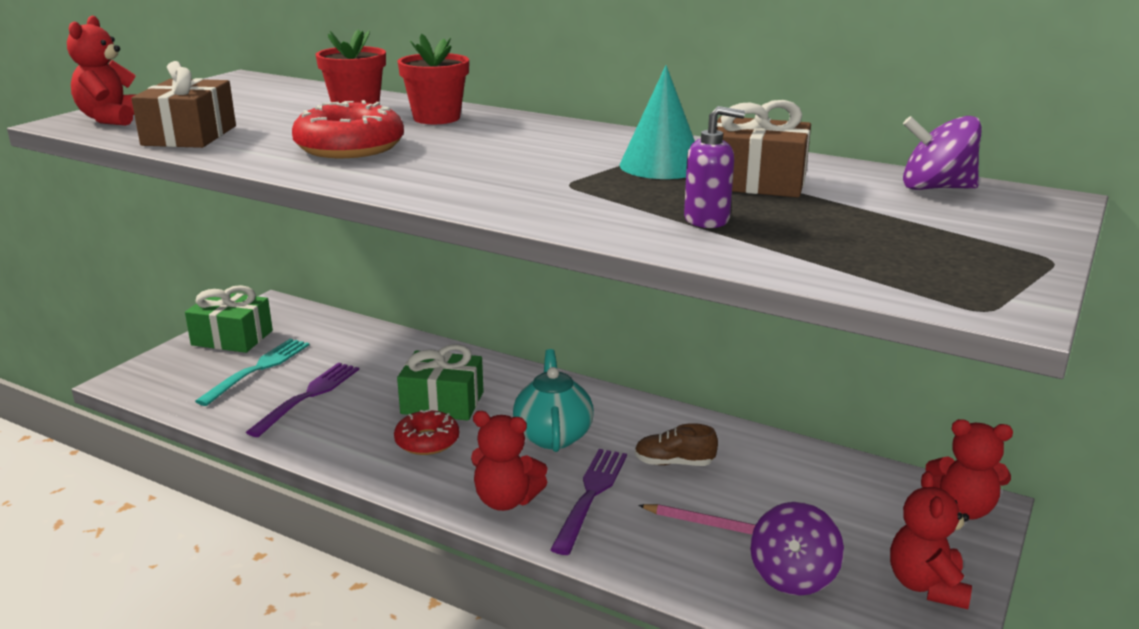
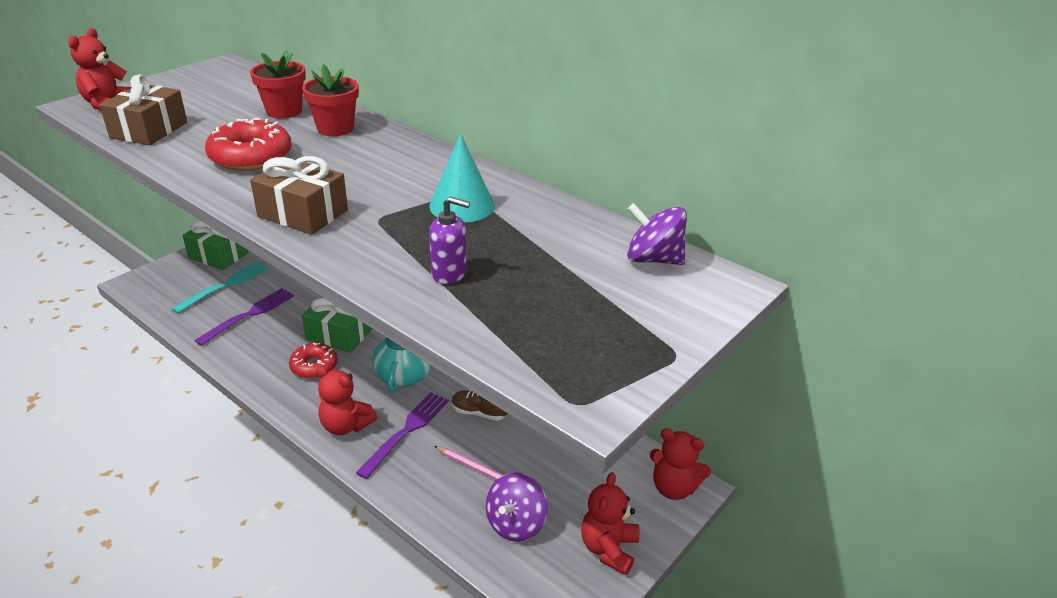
camera: 10 degrees right, 10 degrees up
brown gift [717,100,811,197] -> brown gift moved to [250,156,348,235]

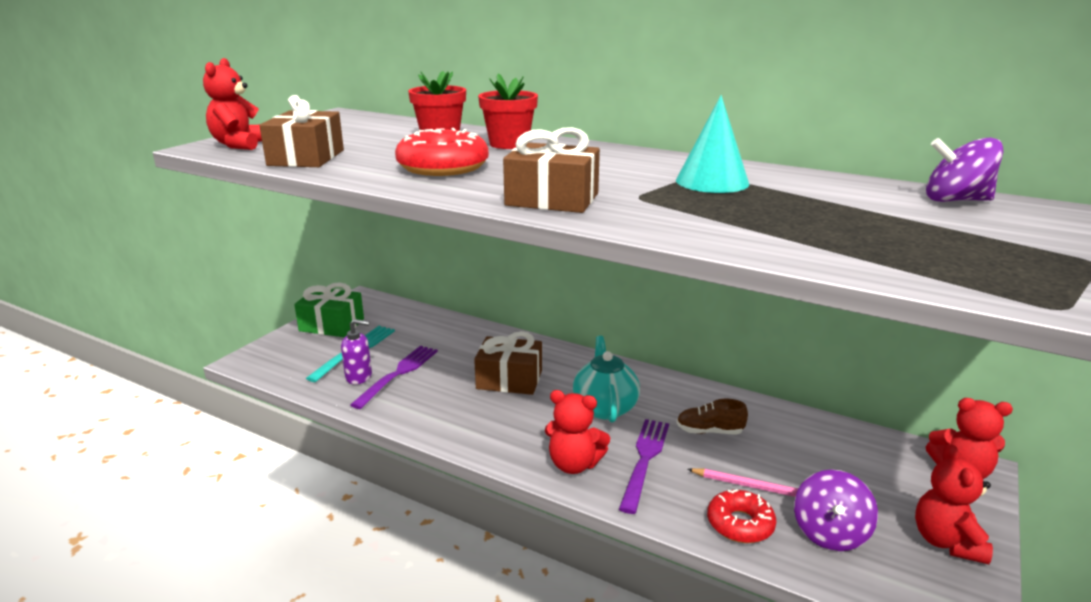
camera: 10 degrees left, 10 degrees down
red donut [289,342,338,379] -> red donut moved to [707,489,776,543]
green gift [302,296,373,353] -> brown gift [474,331,542,395]
purple soap dispenser [429,197,470,284] -> purple soap dispenser moved to [341,319,372,384]

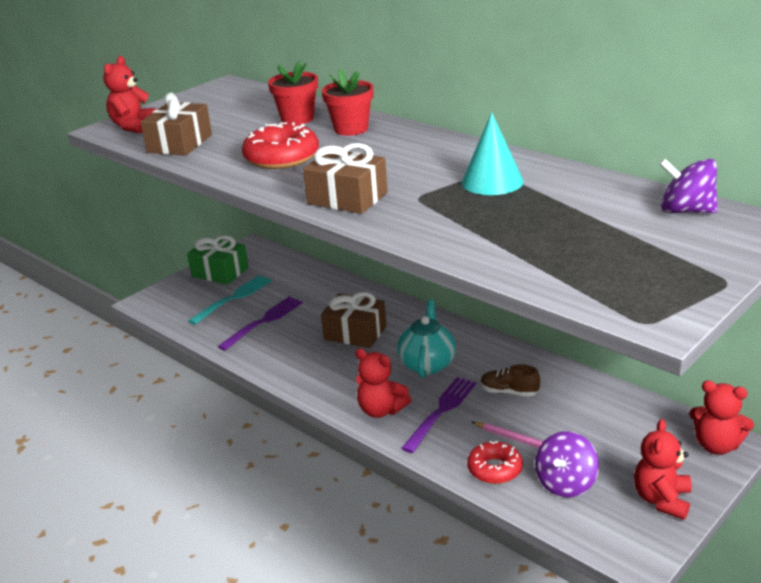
camera: 15 degrees right, 5 degrees up
purple soap dispenser [341,319,372,384] -> none

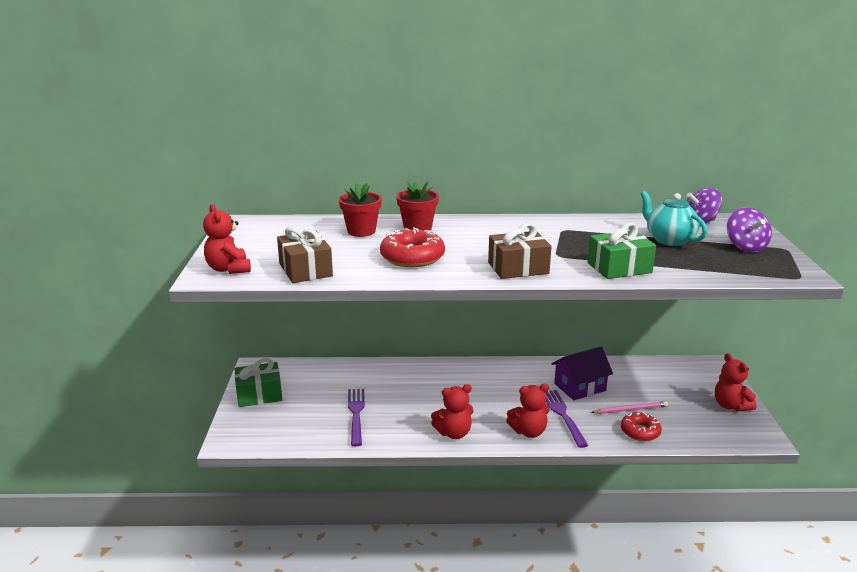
camera: 45 degrees left, 5 degrees down
turquoise fork [188,275,272,325] -> none
brown gift [321,292,387,348] -> none
turquoise teapot [397,300,456,378] -> turquoise teapot moved to [640,191,707,246]
turquoise cone [461,112,524,195] -> none
brown shoe [480,364,540,397] -> purple house [552,347,613,400]
purple spinning top [535,431,599,497] -> purple spinning top moved to [727,207,772,252]
red teddy bear [689,380,754,455] -> red teddy bear moved to [431,384,474,439]
none -> green gift [588,223,656,279]

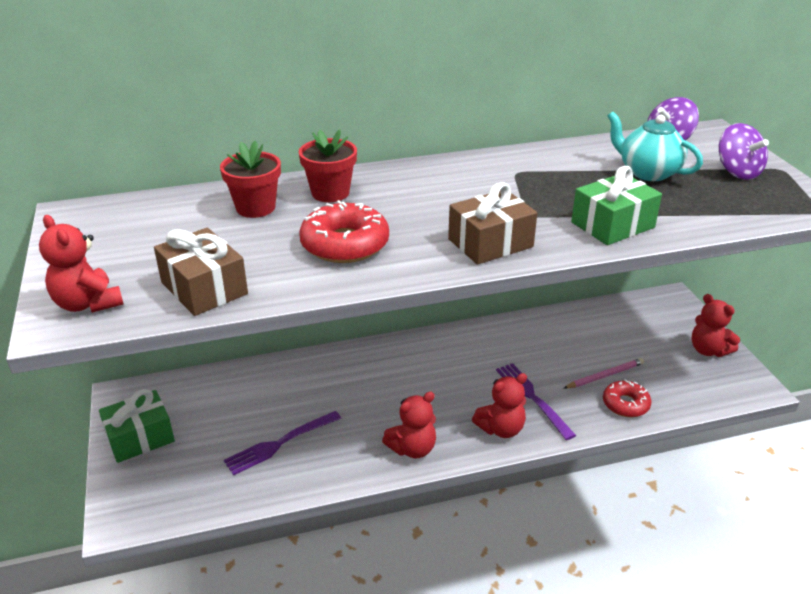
camera: 15 degrees left, 10 degrees up
purple fork [348,389,365,446] -> purple fork turned 105 degrees counterclockwise [224,411,341,475]
purple house [552,347,613,400] -> none

